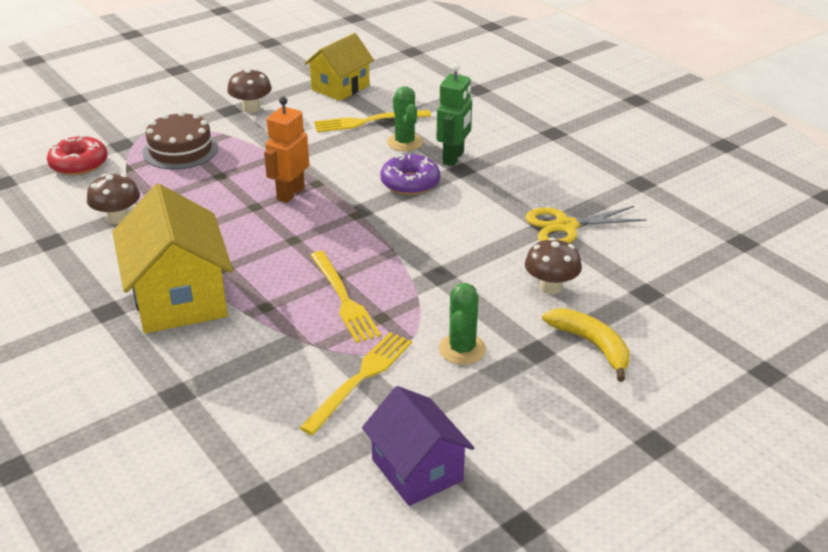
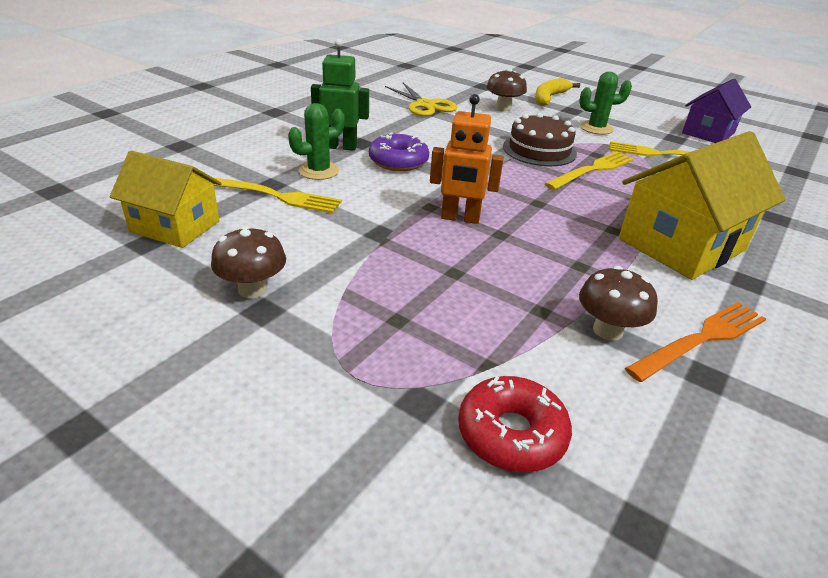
camera: 110 degrees left, 0 degrees up
brown cake [143,111,218,169] -> brown cake moved to [503,113,577,166]
yellow fork [314,110,431,132] -> yellow fork turned 45 degrees counterclockwise [214,178,342,213]
none -> orange fork [625,302,766,382]

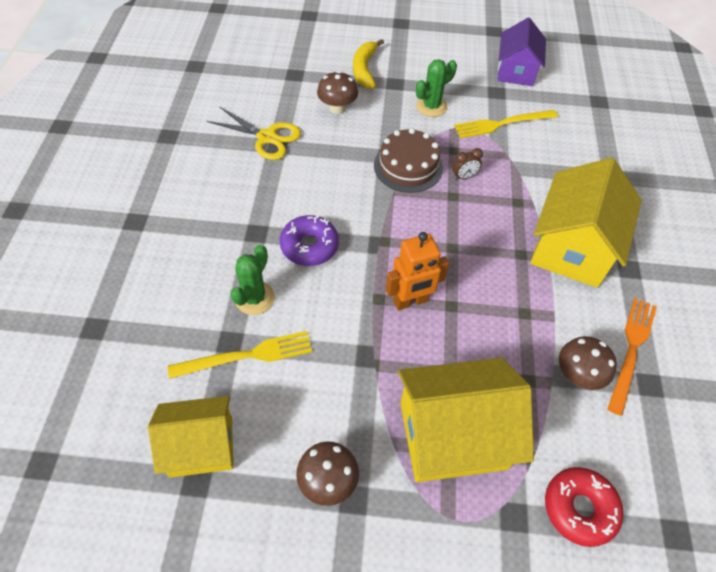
camera: 30 degrees left, 20 degrees up
green robot [311,38,369,151] -> none
yellow fork [545,151,634,190] -> brown clock [452,148,483,180]
none -> yellow house [398,357,534,482]

